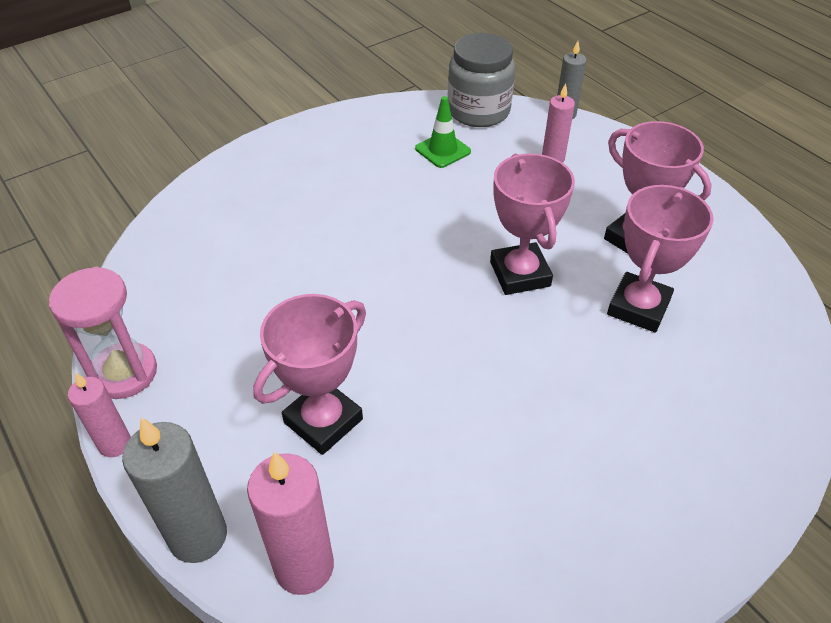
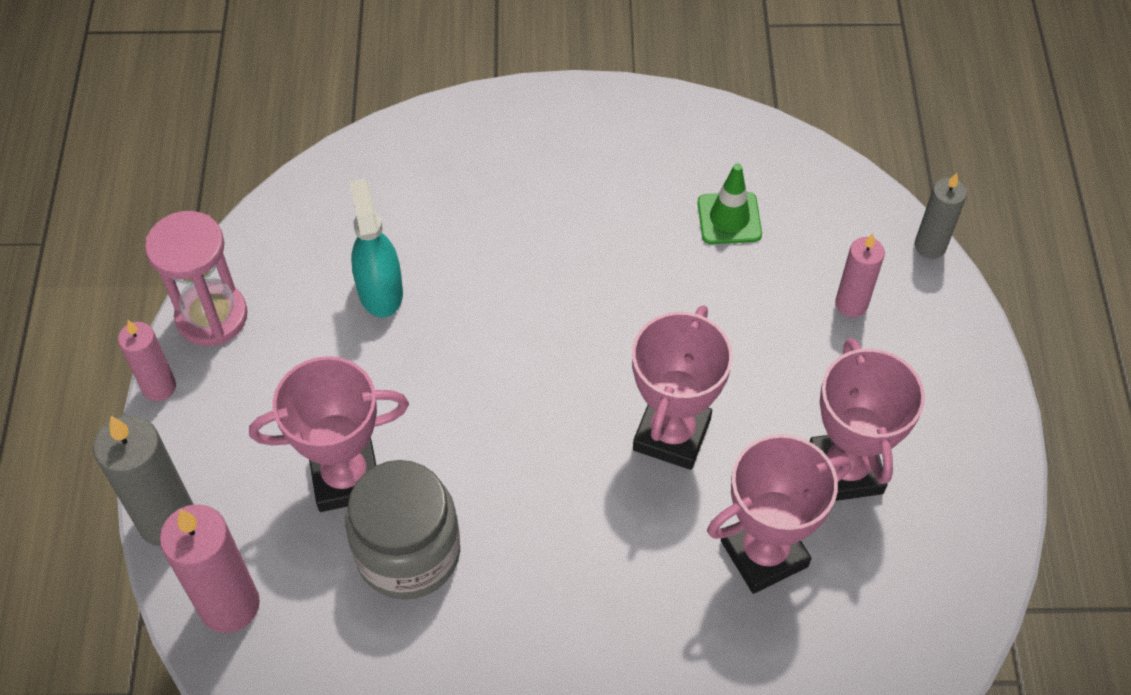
camera: 35 degrees right, 10 degrees up
grey jar [448,33,515,127] -> grey jar moved to [345,460,460,600]
none -> turquoise spray bottle [350,179,403,318]

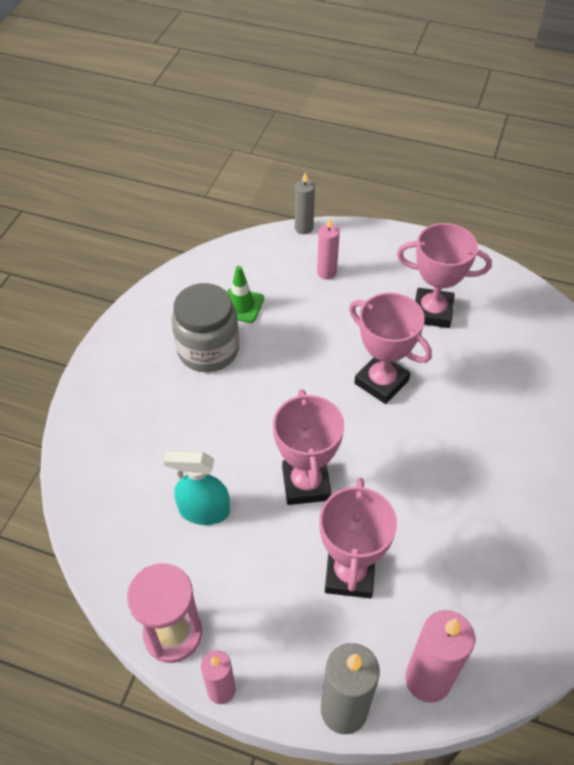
camera: 70 degrees left, 5 degrees down
grey jar [345,460,460,600] -> grey jar moved to [172,283,239,372]
pink trophy [707,434,851,594] -> pink trophy moved to [273,389,344,505]

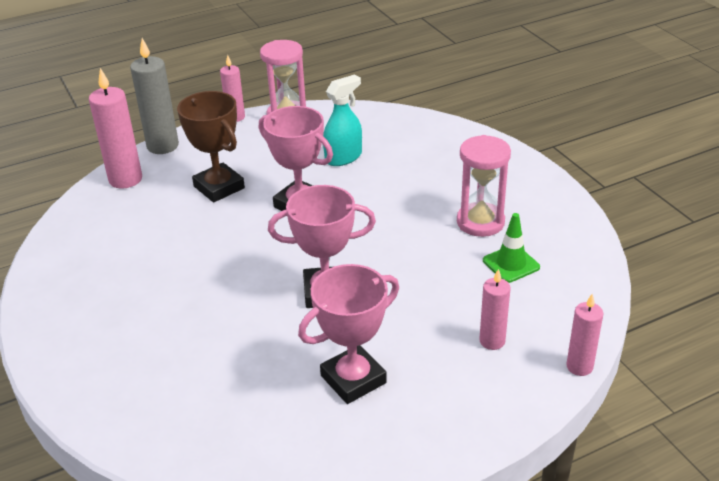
camera: 135 degrees right, 15 degrees down
grey jar [172,283,239,372] -> pink hourglass [457,135,511,237]
grey candle [295,172,315,234] -> pink candle [566,294,603,376]
pink trophy [319,478,397,598] -> brown trophy [177,91,245,202]

